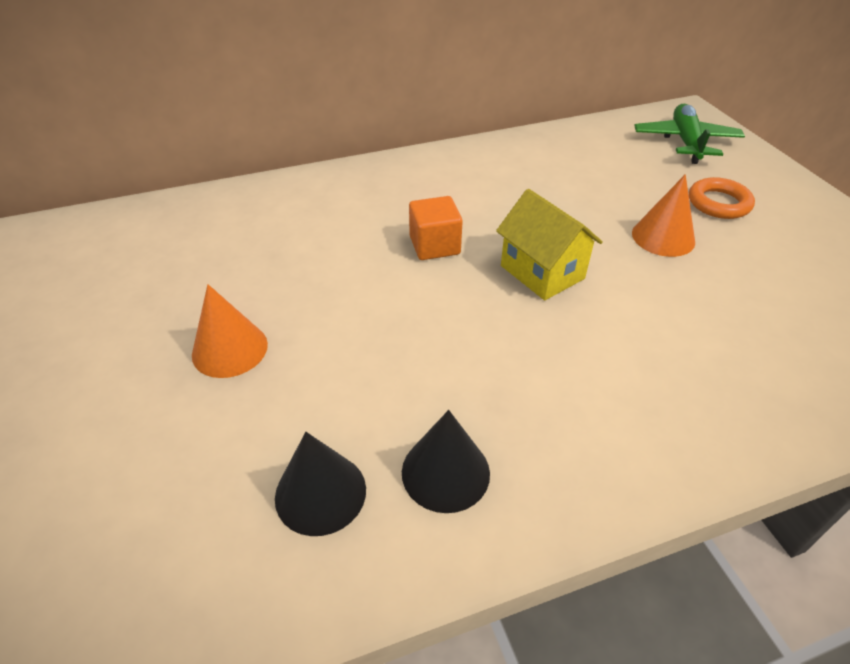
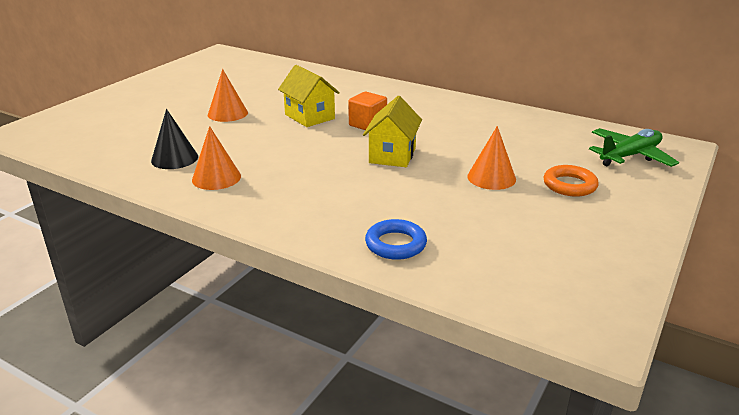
camera: 50 degrees right, 15 degrees down
black cone [402,410,490,513] -> orange cone [192,126,241,190]
none -> yellow house [278,65,340,127]
none -> blue ring [365,219,427,260]

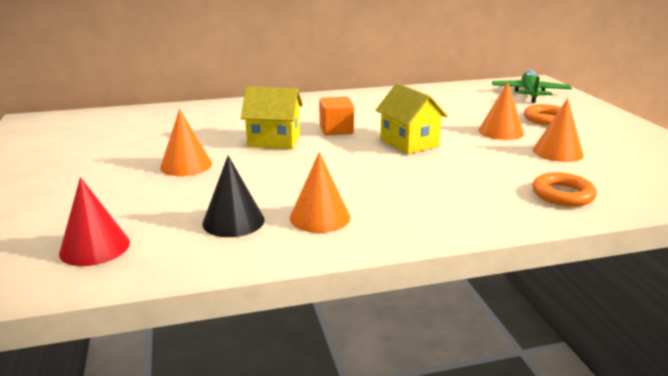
camera: 45 degrees left, 5 degrees down
blue ring [365,219,427,260] -> orange ring [532,172,597,207]
none -> red cone [59,177,130,266]
none -> orange cone [533,98,584,162]

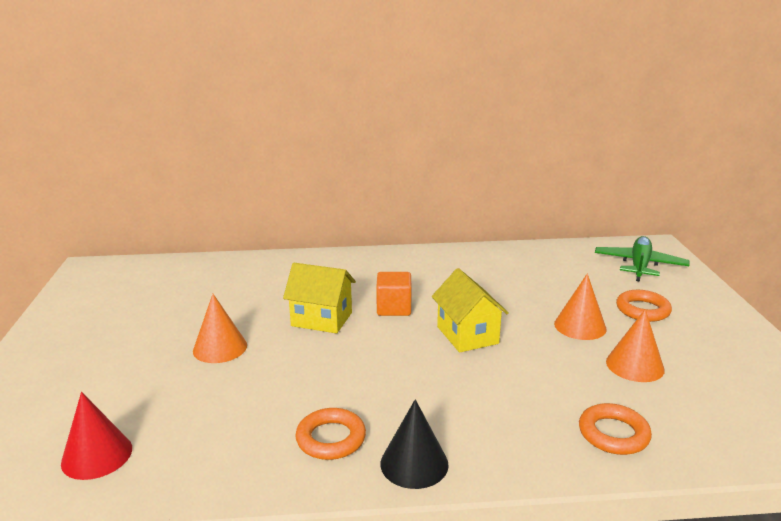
camera: 10 degrees right, 0 degrees up
black cone [202,156,265,237] -> black cone moved to [380,399,449,489]
orange cone [290,152,350,233] -> orange ring [295,408,366,460]

